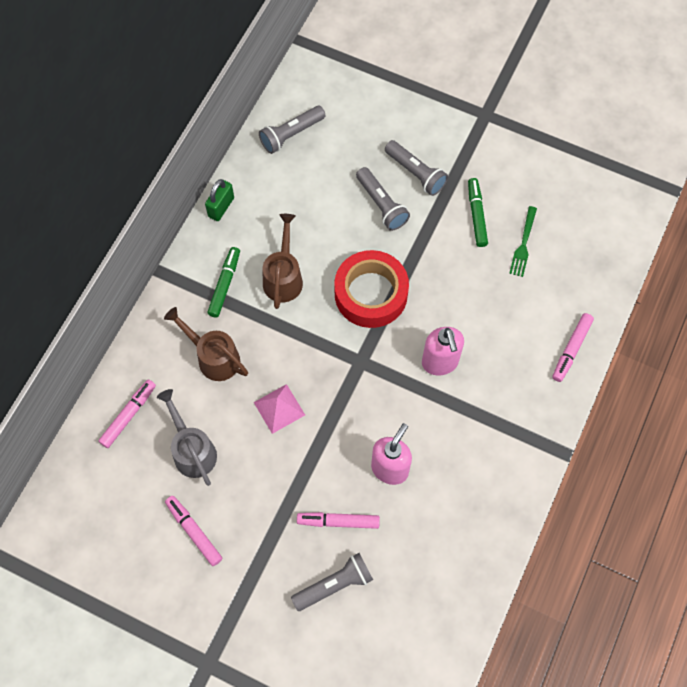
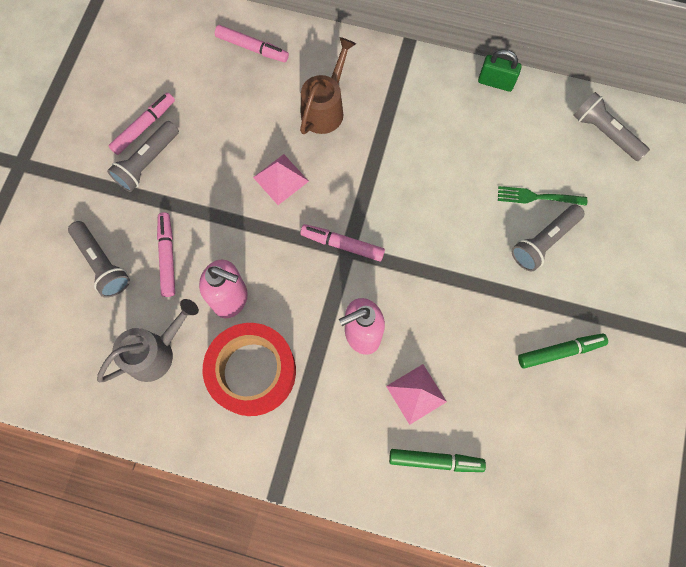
camera: 80 degrees right, 5 degrees up
grey watering can [157,389,217,486] -> grey watering can moved to [97,299,199,382]
green marker [207,247,240,317] -> green marker moved to [389,449,486,472]
brown watering can [263,214,303,309] -> none
red tape [334,250,409,328] -> red tape moved to [203,323,296,416]
grey flashlight [385,140,448,196] -> grey flashlight moved to [107,121,179,192]
green fork [509,206,537,277] -> green fork moved to [498,186,587,206]
pink marker [552,313,594,382] -> pink marker moved to [300,224,385,261]
none -> pink pyramid [386,364,447,425]

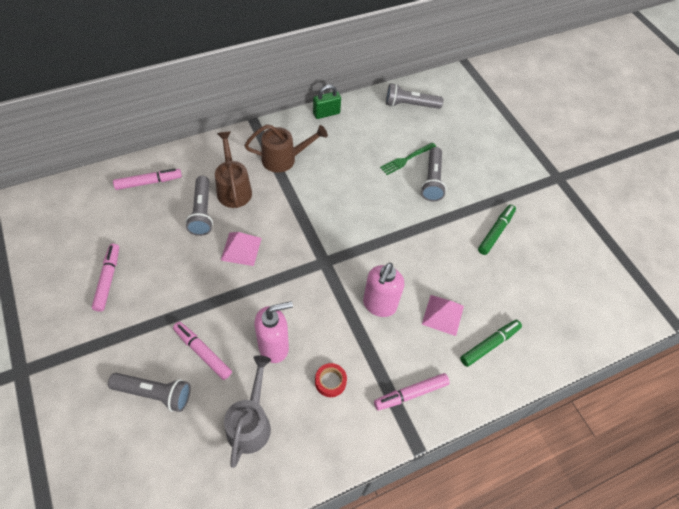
camera: 45 degrees left, 15 degrees down
grey flashlight [107,121,179,192] -> grey flashlight moved to [185,176,213,236]
red tape [203,323,296,416] -> red tape [315,363,347,397], size x0.41
pink marker [300,224,385,261] -> pink marker moved to [374,373,450,411]
none -> brown watering can [244,124,328,173]

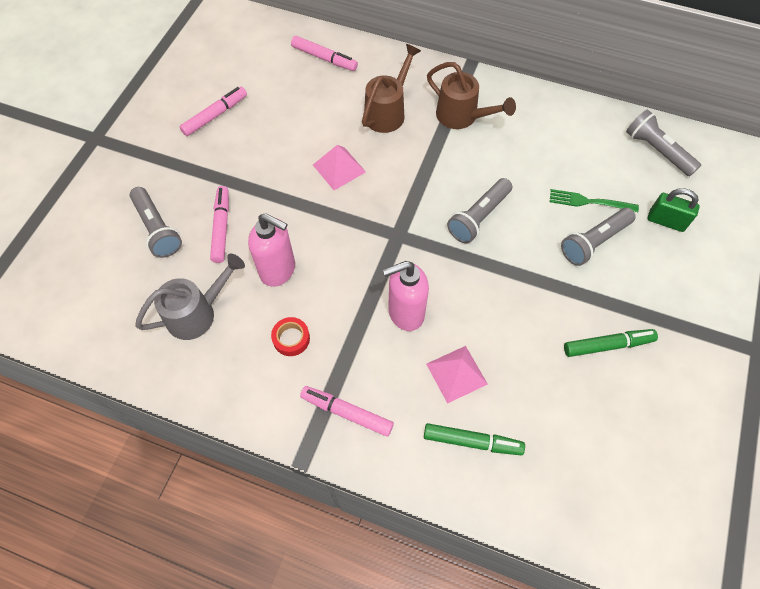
camera: 50 degrees right, 5 degrees up
grey flashlight [185,176,213,236] -> grey flashlight moved to [447,178,512,243]
green padlock [313,85,341,119] -> green padlock moved to [648,188,700,232]

